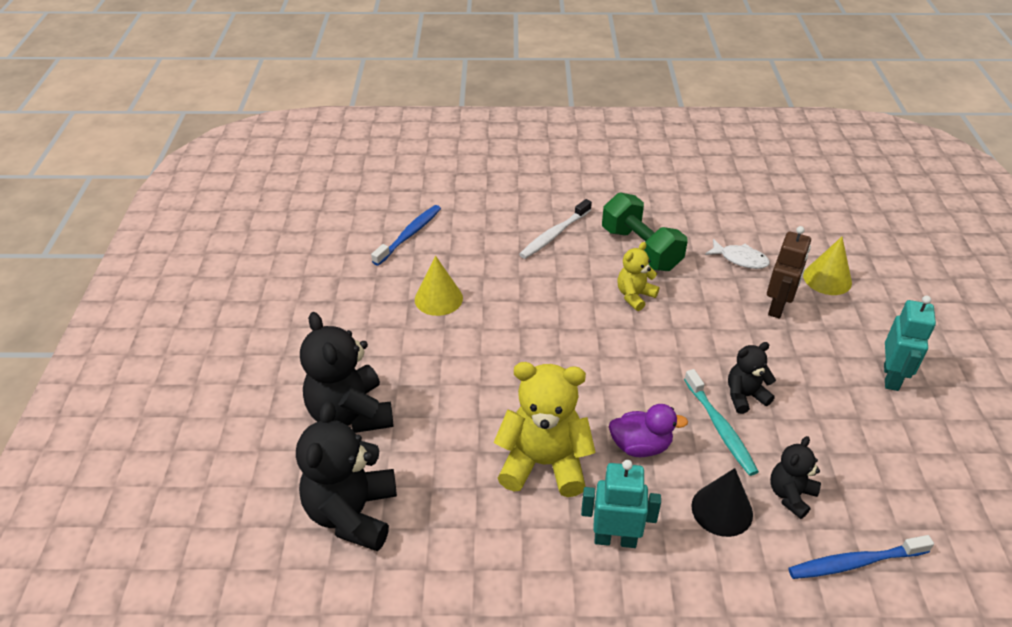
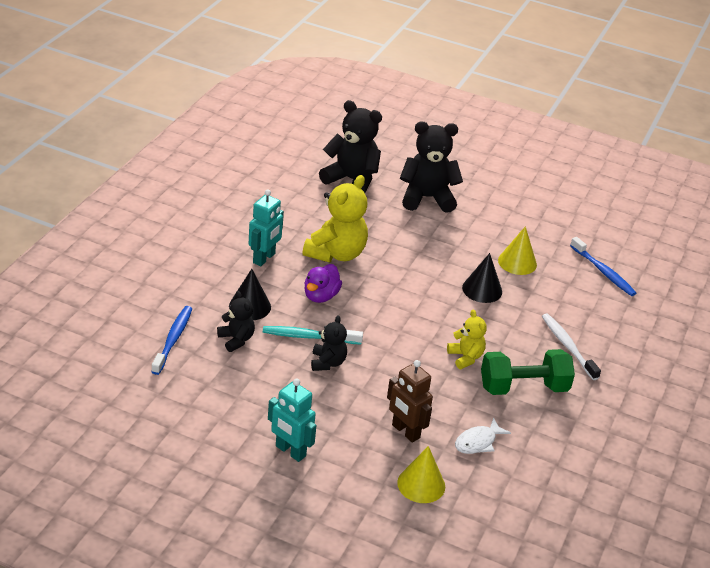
camera: 110 degrees right, 5 degrees down
none -> black cone [462,253,502,303]

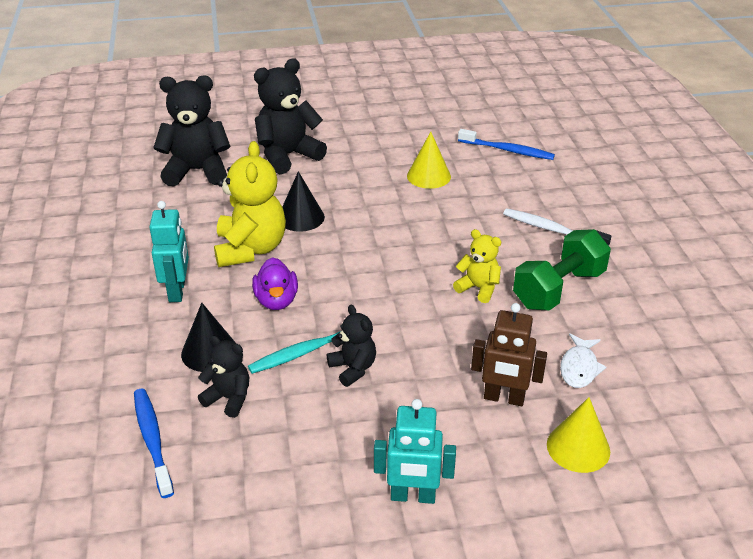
camera: 30 degrees left, 0 degrees up
black cone [462,253,502,303] -> black cone moved to [282,171,325,232]

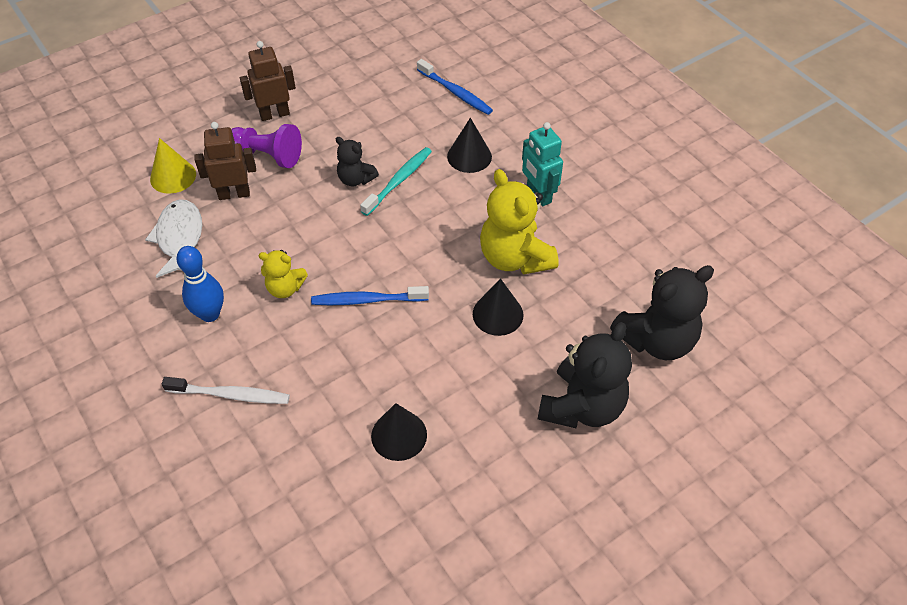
camera: 155 degrees right, 15 degrees up
black teddy bear [198,335,249,418] -> none
purple duck [252,257,298,310] -> none
turquoise robot [374,399,456,504] -> brown robot [240,41,296,121]
yellow cone [407,132,451,189] -> black cone [371,403,427,461]
blue toothbrush [458,129,555,160] -> blue toothbrush moved to [311,286,429,305]
green dumbbell [513,229,611,311] -> blue bowling pin [176,246,224,322]
white fish [560,333,606,388] -> white fish [145,199,202,278], size x1.50
none -> purple pawn [231,124,302,168]

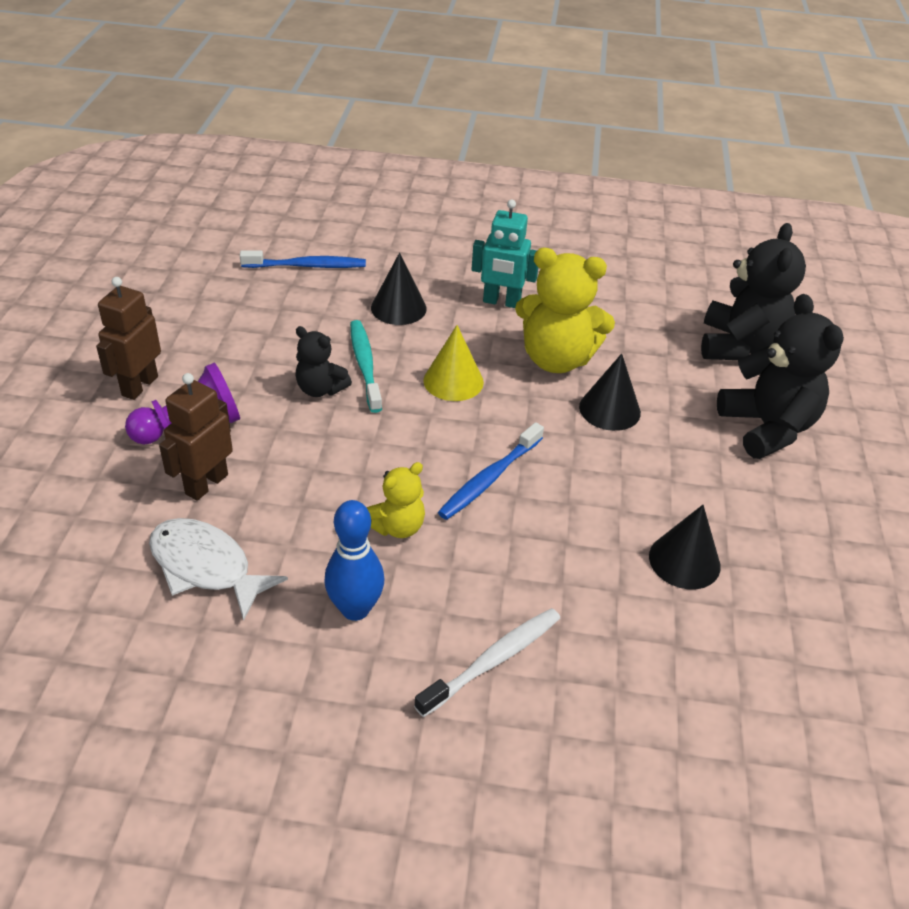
camera: 50 degrees left, 10 degrees down
yellow cone [150,138,196,194] -> yellow cone moved to [423,325,484,401]
black teddy bear [336,137,379,187] -> black teddy bear turned 45 degrees clockwise [295,326,352,397]

